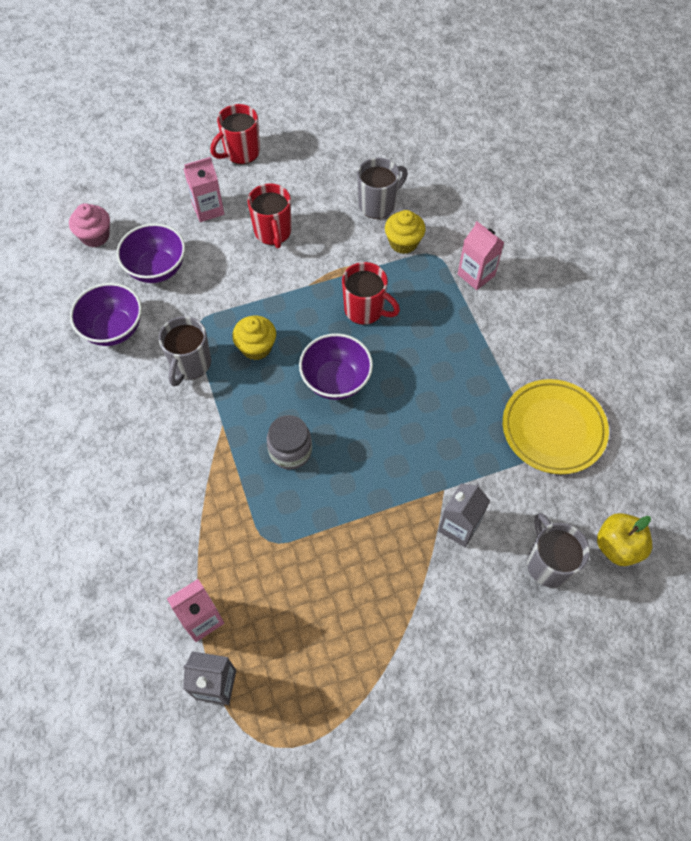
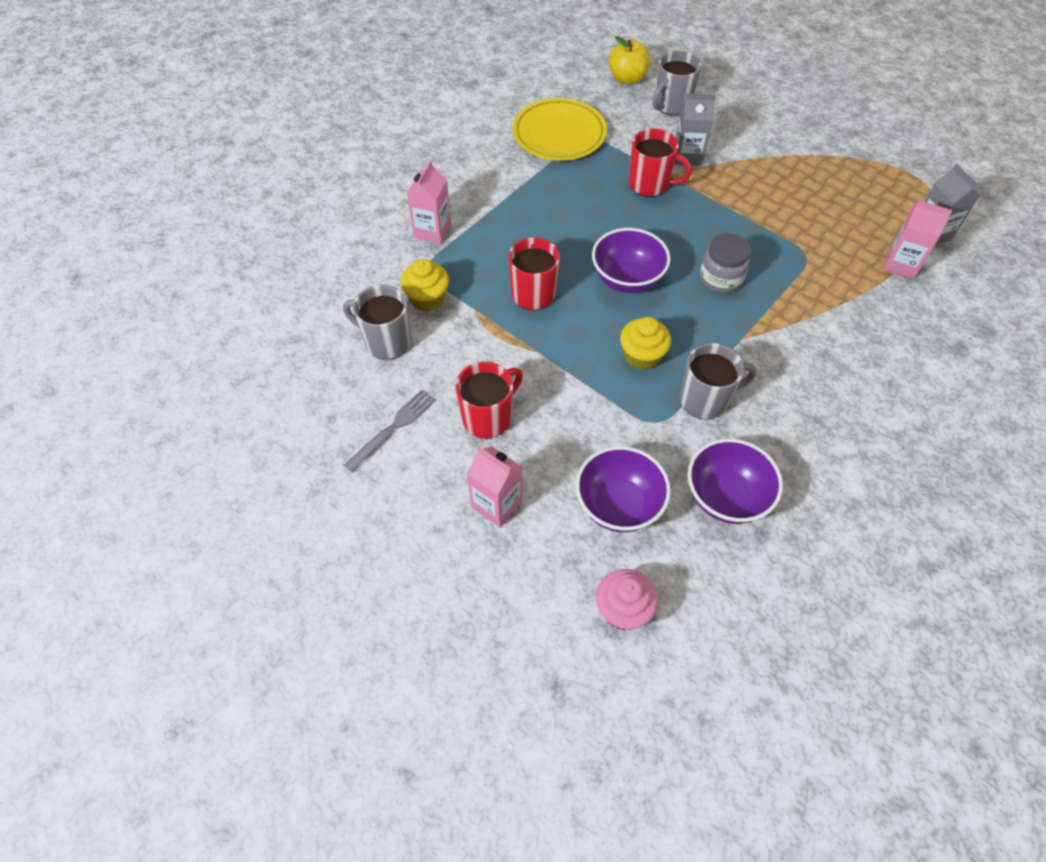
camera: 120 degrees left, 5 degrees down
red mug [210,104,260,164] -> red mug moved to [629,129,692,197]
none -> grey fork [344,389,436,472]

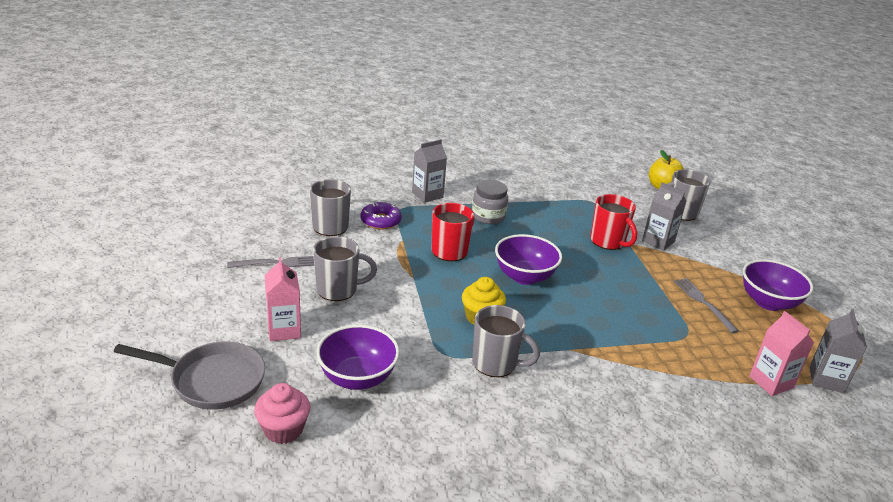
camera: 35 degrees right, 25 degrees down
yellow cupcake [401,259,449,311] -> purple donut [360,202,402,229]
pink carton [407,161,451,244] -> grey carton [412,139,447,203]
red mug [455,362,523,439] -> grey mug [313,237,377,301]
yellow plate [513,98,607,161] -> none
purple bowl [688,439,783,524] -> purple bowl moved to [743,259,813,311]
grey jar [700,233,751,293] -> grey jar moved to [472,180,508,224]
none -> grey pan [114,342,265,410]
none -> grey fork [674,278,739,333]

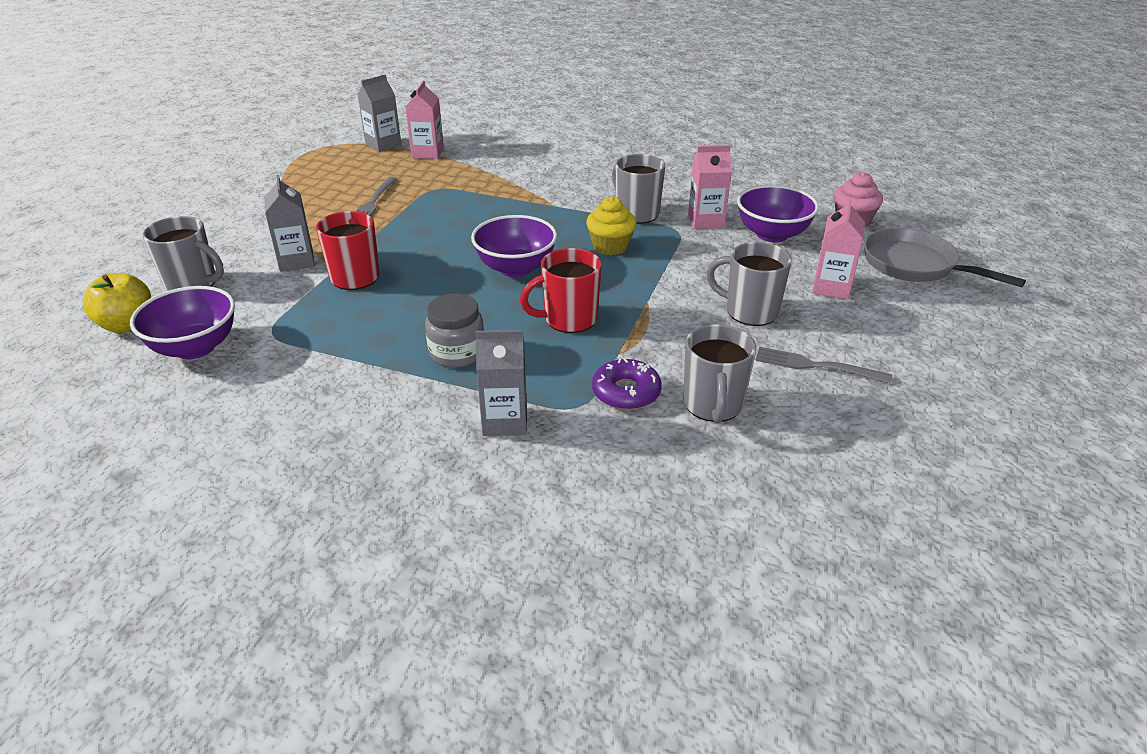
camera: 145 degrees left, 5 degrees up
purple bowl [743,259,813,311] -> purple bowl moved to [130,286,235,359]
none -> pink carton [688,145,732,229]

